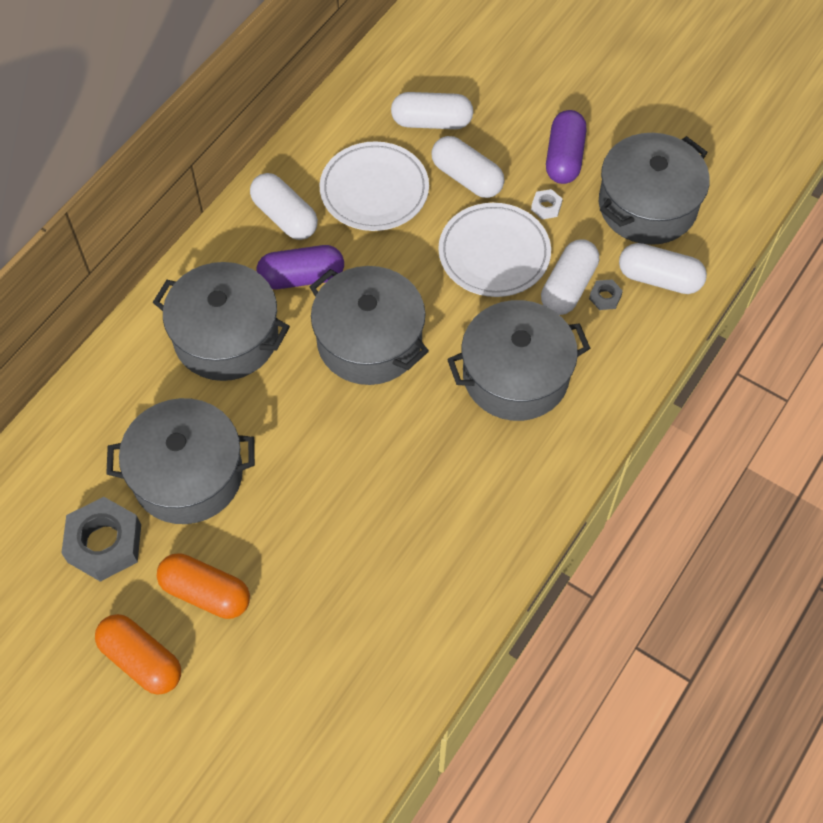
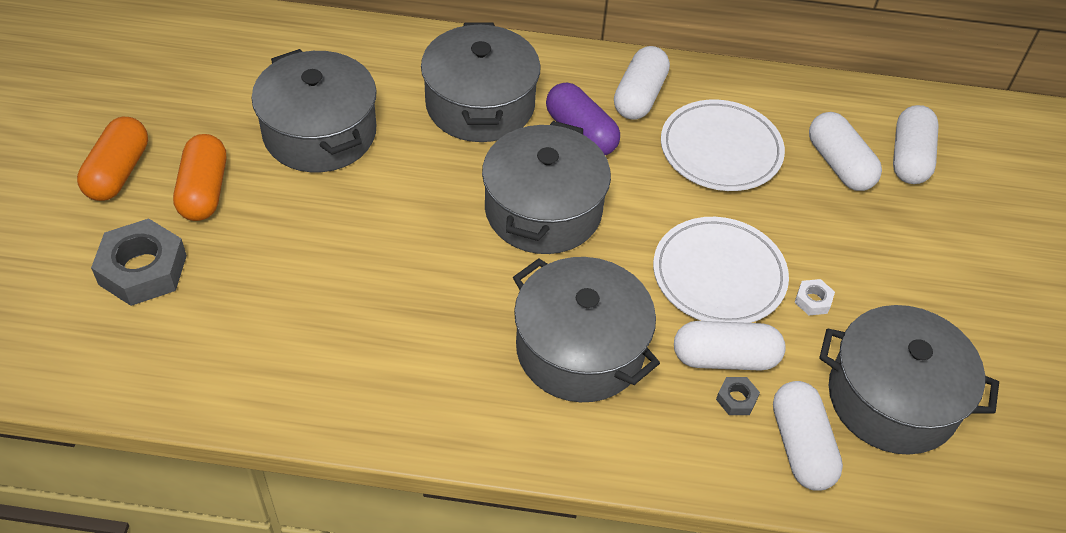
camera: 60 degrees right, 10 degrees down
grey nut [61,497,141,582] -> grey nut moved to [91,218,187,306]
white capsule [431,136,504,198] -> white capsule moved to [893,105,939,184]
purple capsule [546,110,587,184] -> none

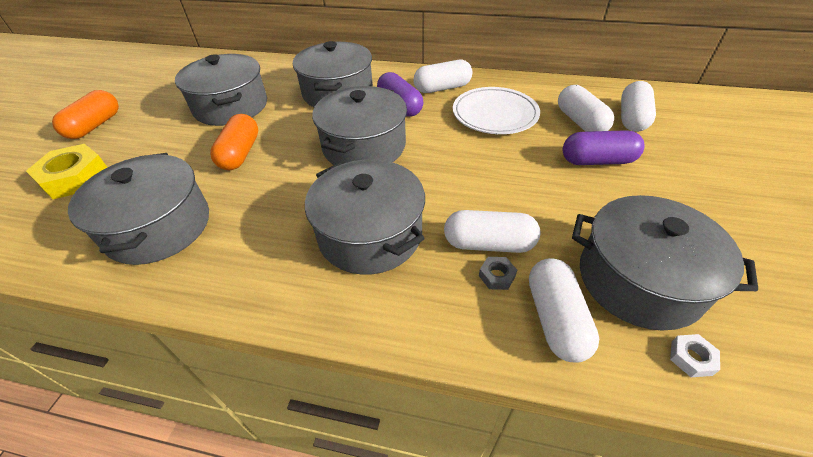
camera: 10 degrees right, 5 degrees down
grey nut [91,218,187,306] -> yellow nut [26,144,107,199]
orange capsule [173,134,226,221] -> orange capsule moved to [210,114,258,170]
white capsule [614,46,670,120] -> white capsule turned 45 degrees clockwise [413,60,472,93]
white plate [653,217,789,323] -> none
white nut [794,279,835,315] -> white nut moved to [670,334,720,377]
none -> grey pot [68,153,209,265]
none -> purple capsule [563,130,644,165]

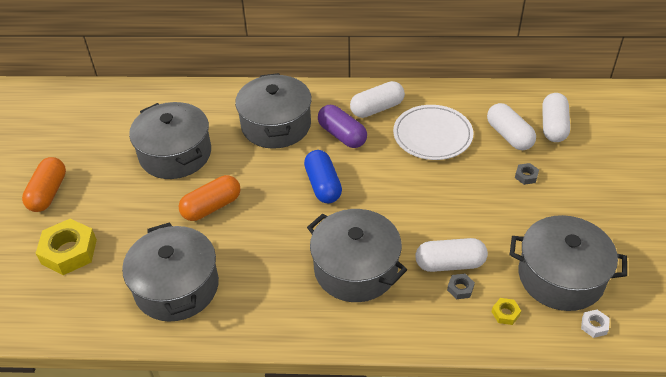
camera: 10 degrees left, 0 degrees up
orange capsule [210,114,258,170] -> orange capsule turned 60 degrees clockwise [179,175,240,221]
grey pot [312,86,407,165] -> blue capsule [304,150,342,203]
white capsule [529,258,599,363] -> yellow nut [492,298,521,325]
purple capsule [563,130,644,165] -> grey nut [515,163,539,185]

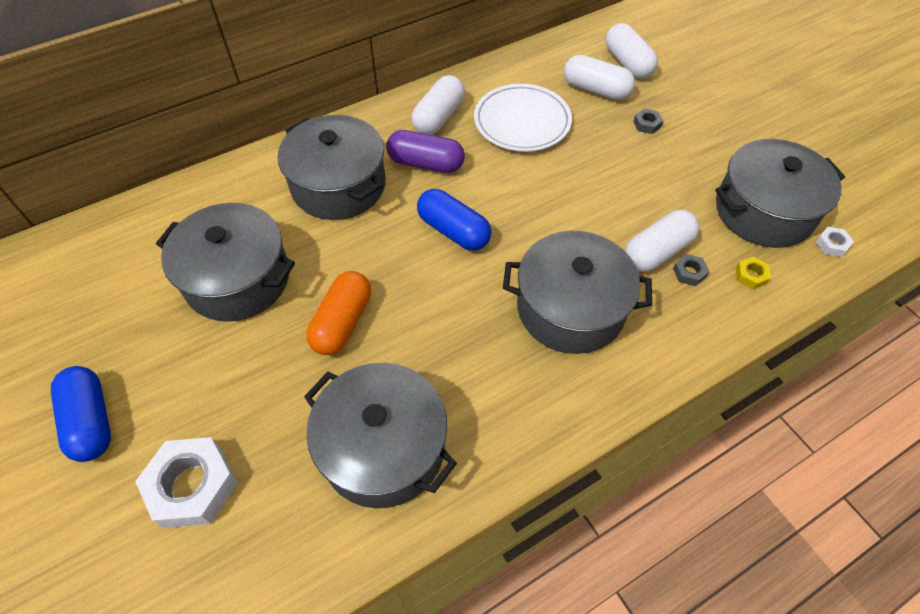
camera: 35 degrees left, 10 degrees up
orange capsule [22,157,66,212] -> blue capsule [51,366,111,462]
yellow nut [36,219,97,275] -> white nut [135,437,238,528]

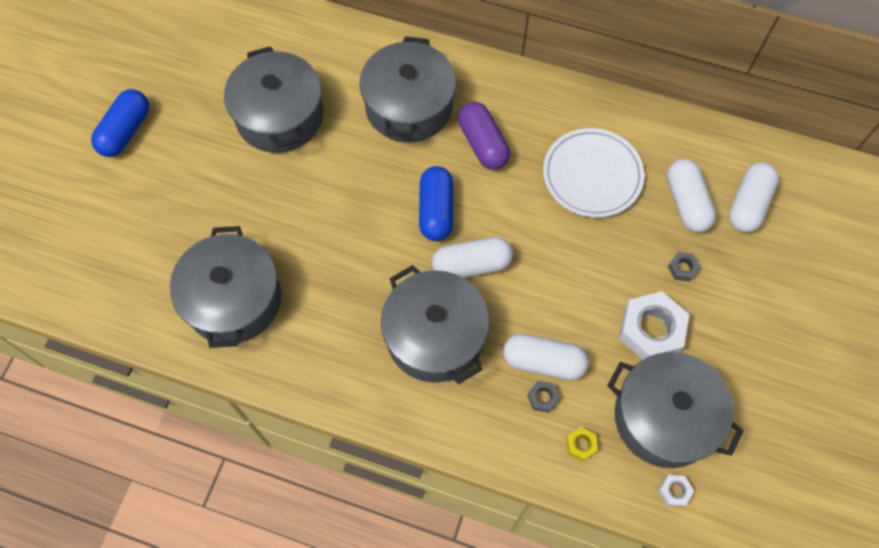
camera: 50 degrees right, 10 degrees up
white nut [135,437,238,528] -> white nut moved to [619,291,690,360]
orange capsule [306,271,371,355] -> none
white capsule [412,75,465,135] -> white capsule moved to [432,237,513,278]

